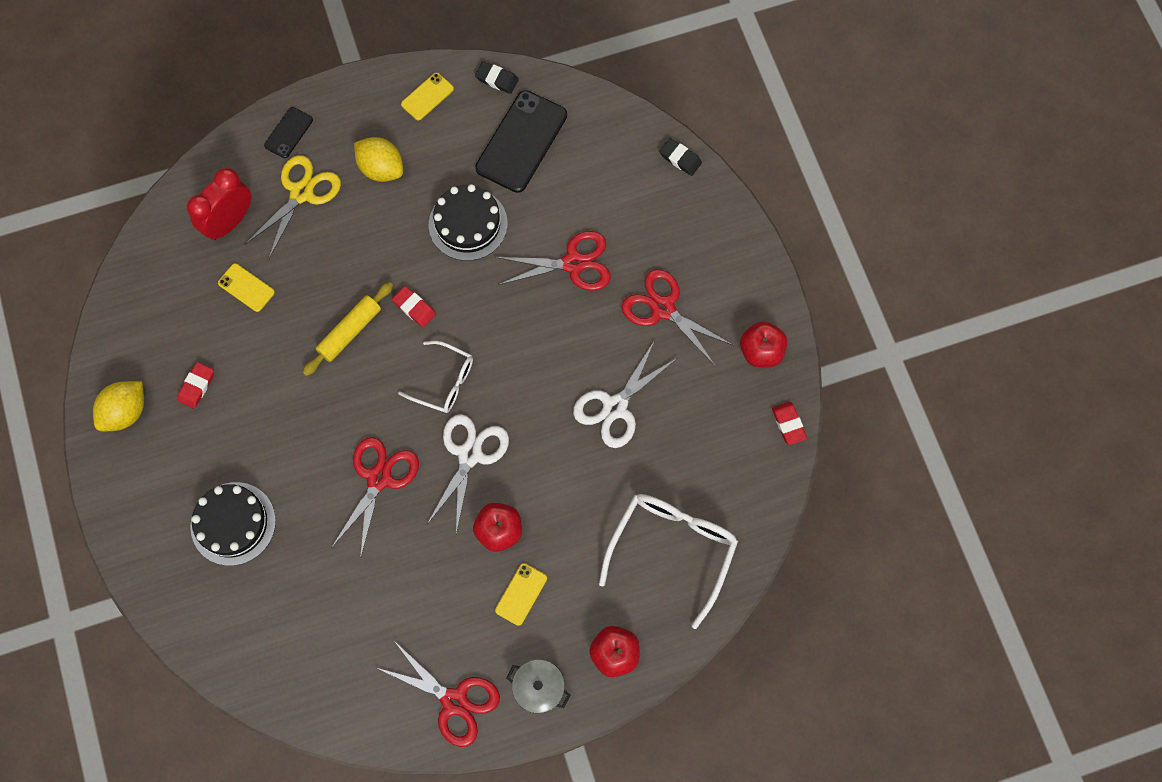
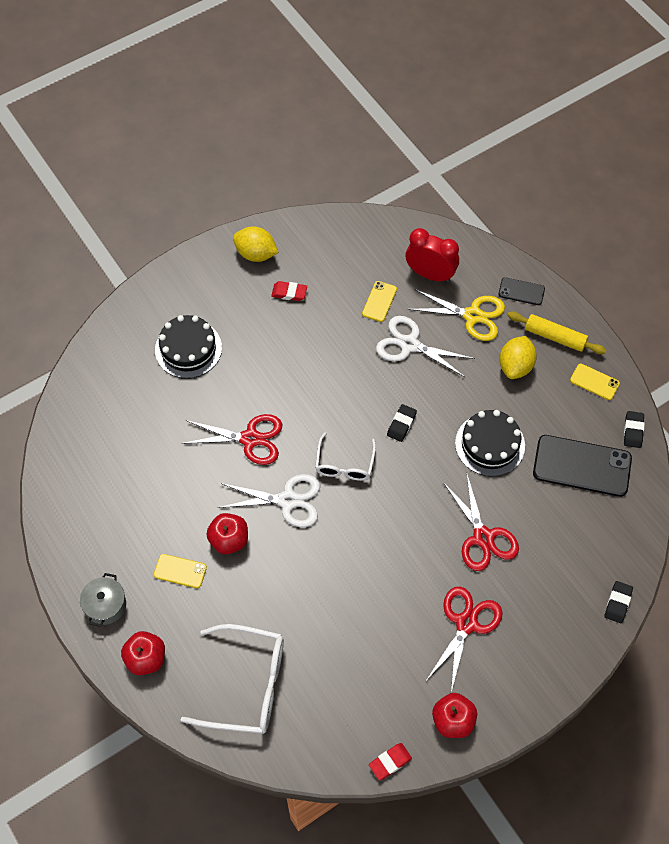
camera: 75 degrees right, 10 degrees down
yellow rolling pin [303,282,393,376] -> yellow rolling pin moved to [507,312,606,354]
red scissors [377,641,500,747] -> none
red eraser [392,286,436,327] -> black eraser [387,404,417,442]
white scissors [573,340,677,448] -> white scissors moved to [376,316,475,378]

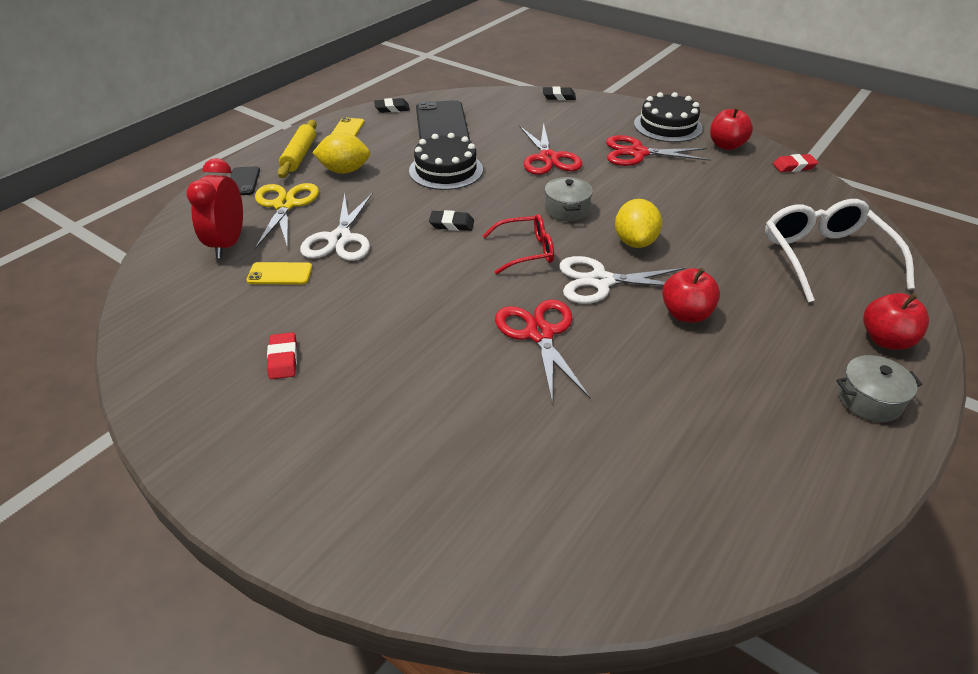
camera: 110 degrees left, 20 degrees down
yellow phone [154,554,207,588] -> none
black cake [155,315,222,378] -> black cake moved to [634,92,703,142]
white scissors [218,474,320,527] -> white scissors turned 75 degrees counterclockwise [559,256,685,304]
yellow lemon [233,226,279,262] -> yellow lemon moved to [615,199,662,248]
white glasses [315,432,376,481] -> red glasses [483,214,554,274]
red eraser [369,743,412,780] -> red eraser turned 45 degrees counterclockwise [773,154,818,172]
red scissors [443,475,519,571] -> red scissors turned 120 degrees clockwise [519,123,582,175]
none -> grey pot [544,177,593,222]

